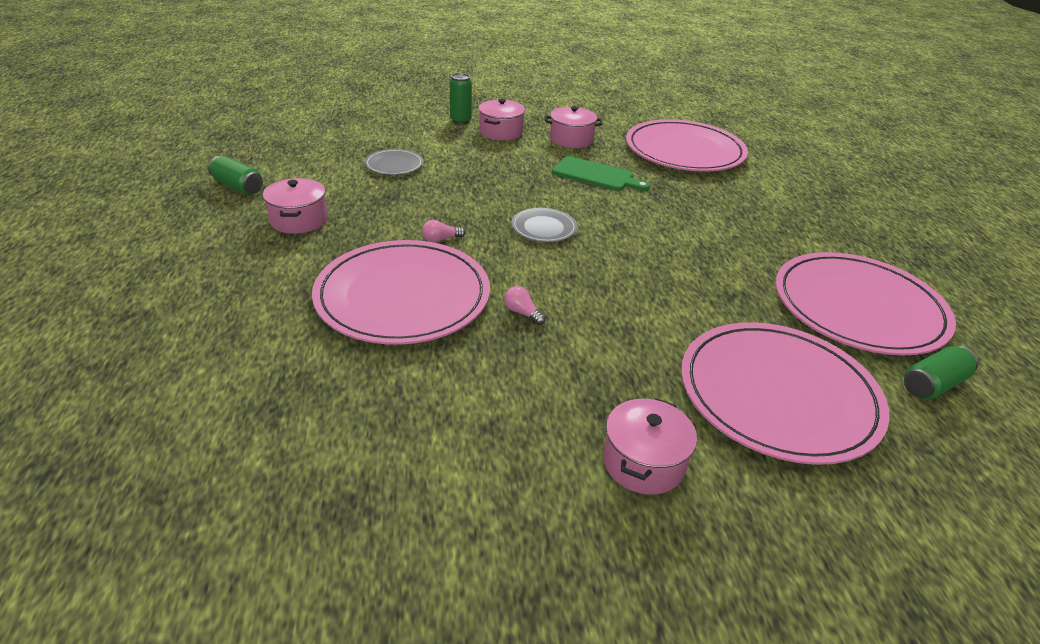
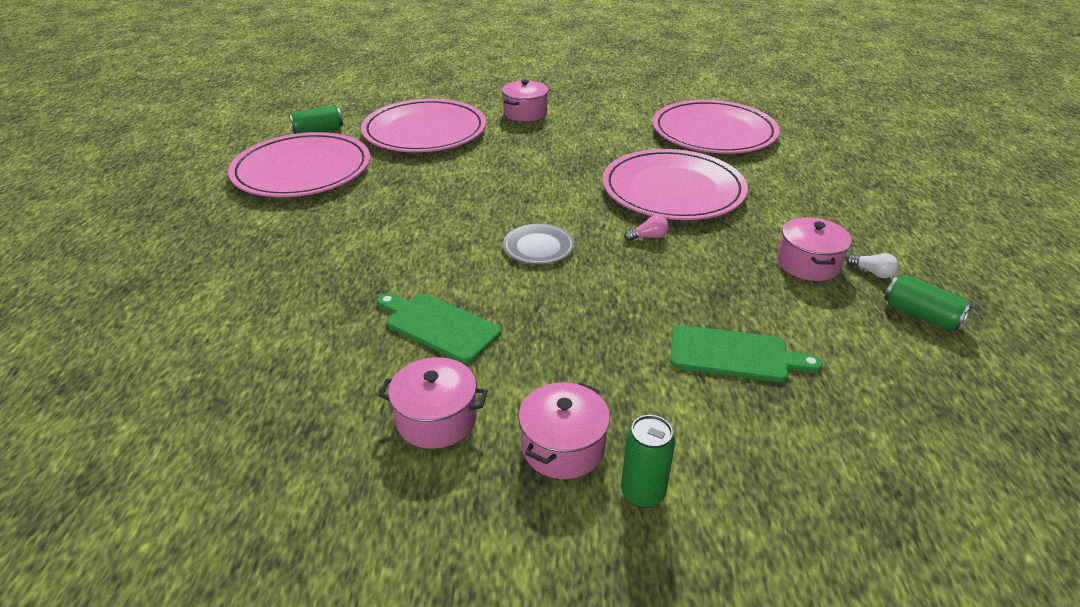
camera: 170 degrees left, 0 degrees up
grey plate [364,149,423,175] -> green cutting board [670,325,823,382]
pink light bulb [504,286,546,325] -> none
pink plate [626,119,748,172] -> pink plate moved to [652,100,780,154]
none -> white light bulb [846,253,899,278]

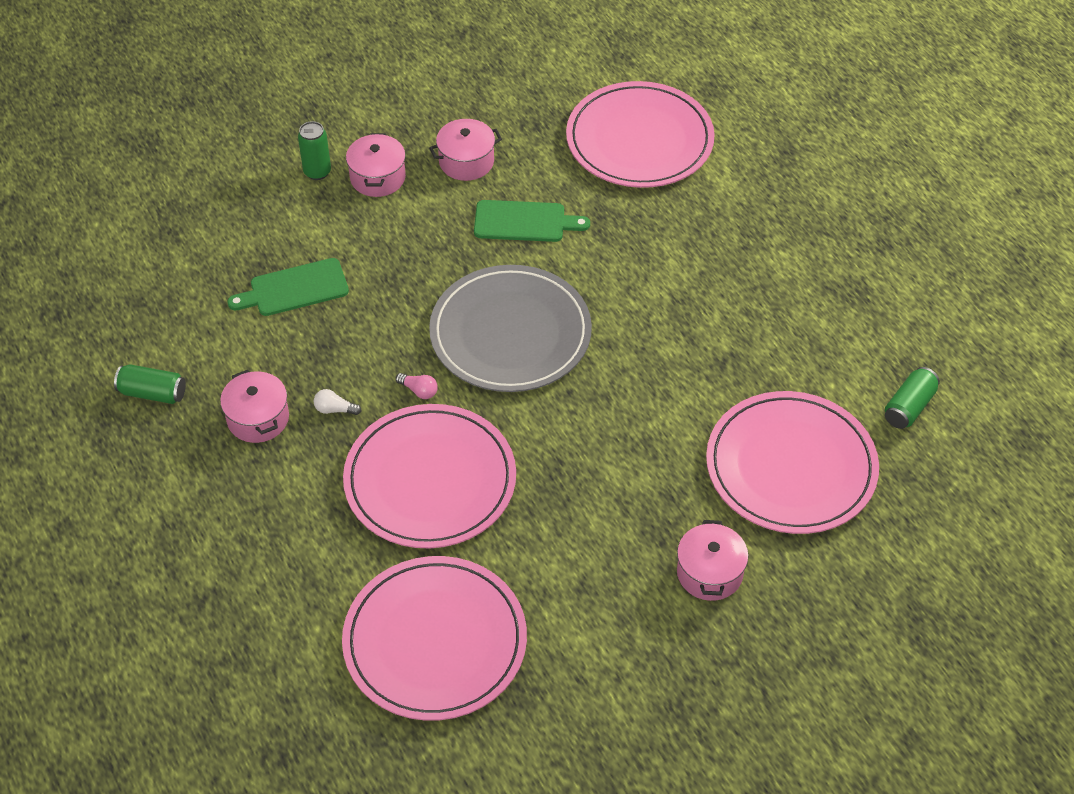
camera: 150 degrees right, 15 degrees up
pink plate [228,132,370,197] -> pink plate moved to [566,81,715,188]
grey plate [503,224,575,264] -> grey plate [429,265,592,392], size x2.24
pink light bulb [624,215,669,241] -> pink light bulb turned 105 degrees counterclockwise [396,373,438,399]
white light bulb [846,253,899,278] -> white light bulb moved to [314,389,362,415]

